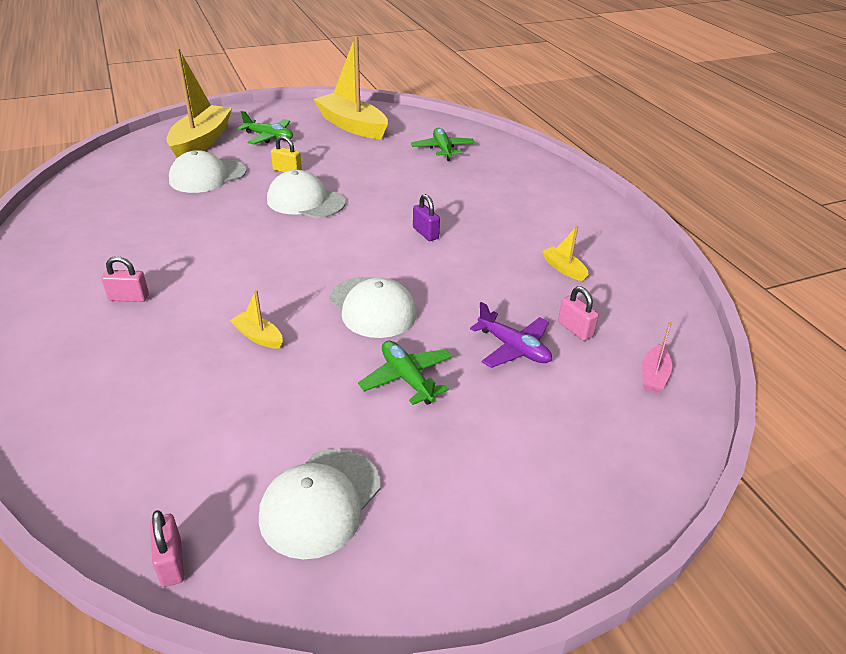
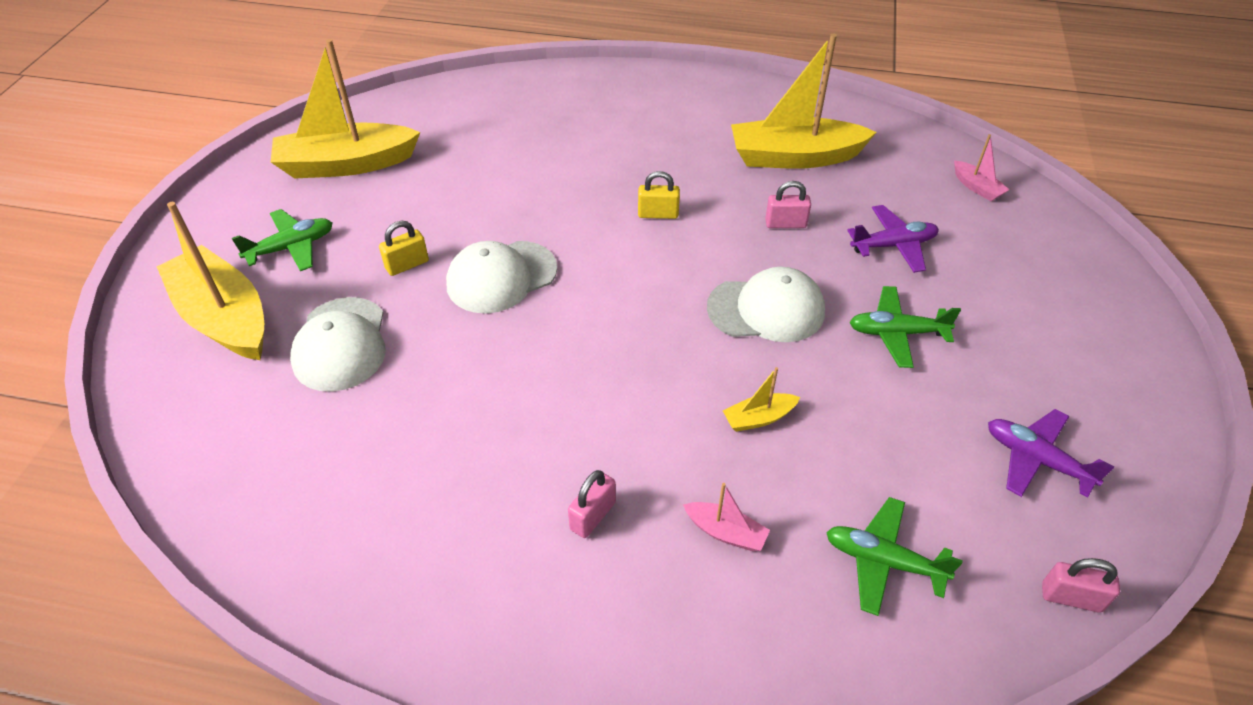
camera: 55 degrees left, 10 degrees up
white cap [259,449,380,559] -> purple plane [988,409,1114,498]
green plane [411,128,475,161] -> green plane moved to [826,497,963,616]
purple padlock [413,194,440,241] -> yellow padlock [638,171,680,219]
yellow boat [542,226,589,281] -> yellow boat [731,34,877,169], size x2.32
pink padlock [558,286,599,341] -> pink padlock moved to [765,181,811,228]
none -> pink boat [683,483,770,551]

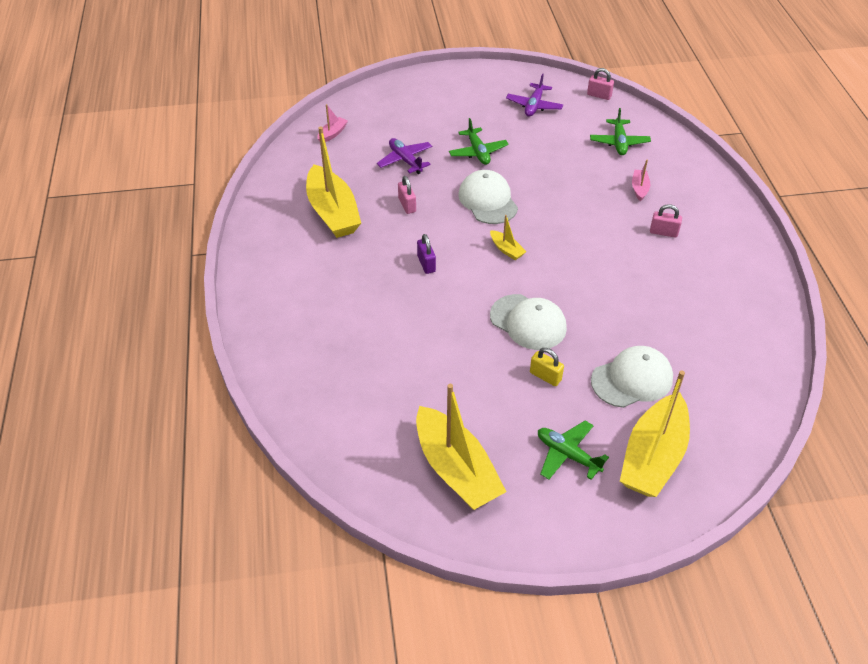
camera: 110 degrees left, 0 degrees up
yellow padlock [638,171,680,219] -> purple padlock [417,234,436,274]
yellow boat [723,367,800,432] -> yellow boat moved to [490,215,526,260]
pink padlock [1042,558,1120,613] -> pink padlock turned 60 degrees counterclockwise [587,68,614,100]

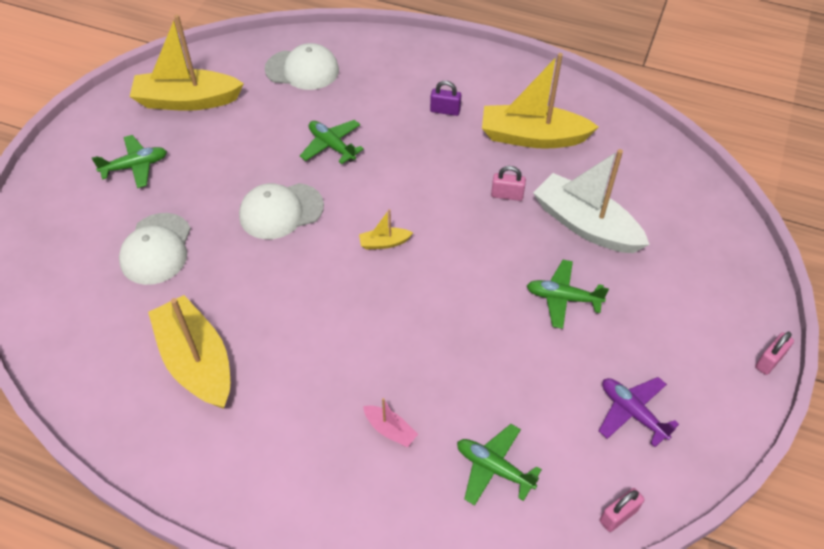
camera: 120 degrees right, 5 degrees up
pink boat [317,104,348,142] -> none
purple plane [377,138,432,174] -> white boat [533,149,650,253]
purple padlock [417,234,436,274] -> purple padlock moved to [430,81,461,116]
white cap [459,170,518,224] -> white cap moved to [265,43,339,90]
yellow padlock [530,348,564,386] -> none
yellow boat [620,370,690,497] -> yellow boat moved to [148,295,230,409]
pink padlock [650,204,682,238] -> pink padlock moved to [755,332,794,375]
none -> green plane [300,120,364,164]

